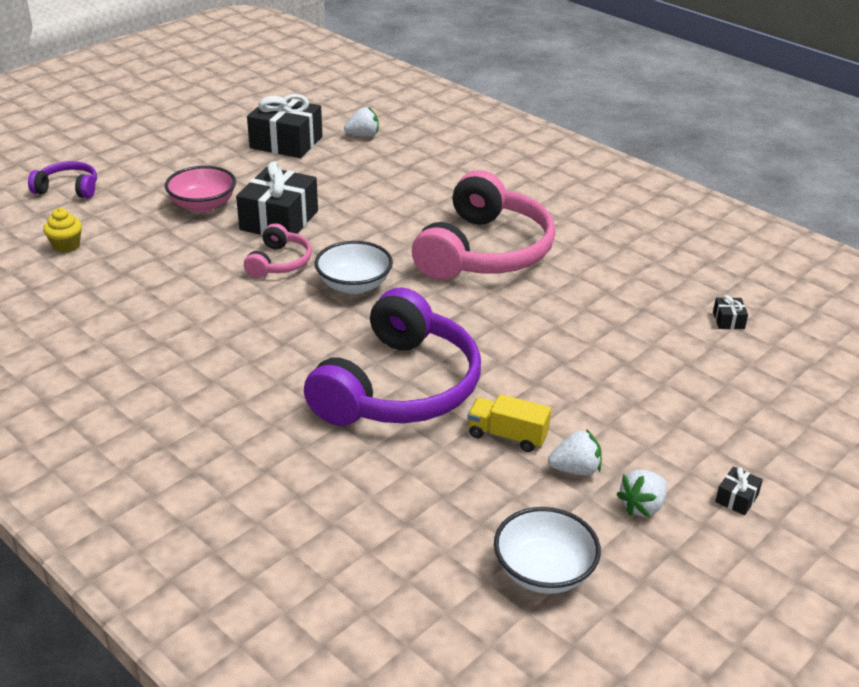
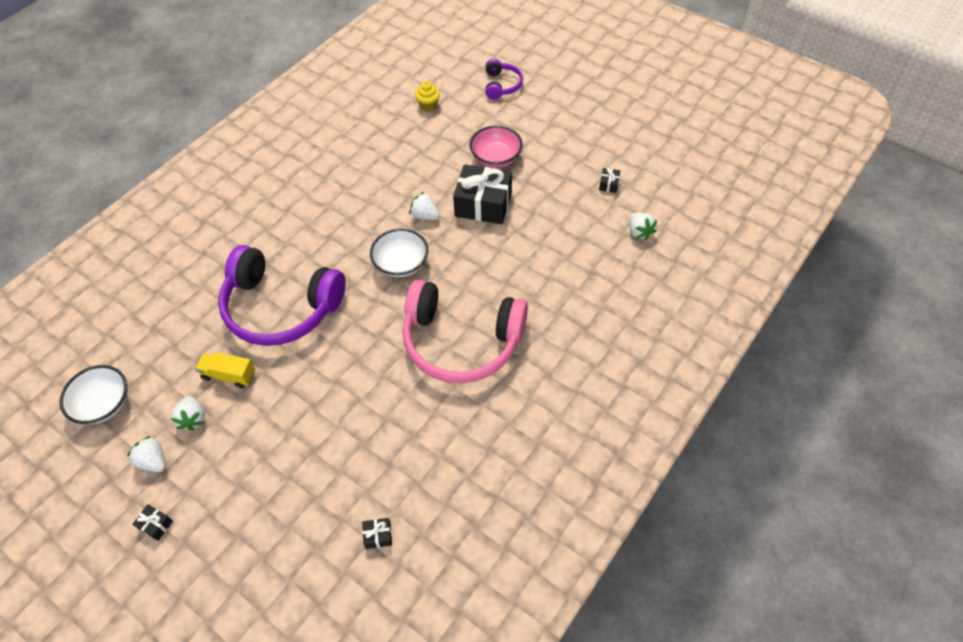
camera: 85 degrees right, 20 degrees up
pink headphones [244,223,312,278] -> white strawberry [409,192,440,220]
black gift [247,94,322,158] -> black gift [599,168,621,193], size x0.41
yellow truck [467,394,551,452] -> yellow truck turned 90 degrees counterclockwise [195,352,255,388]

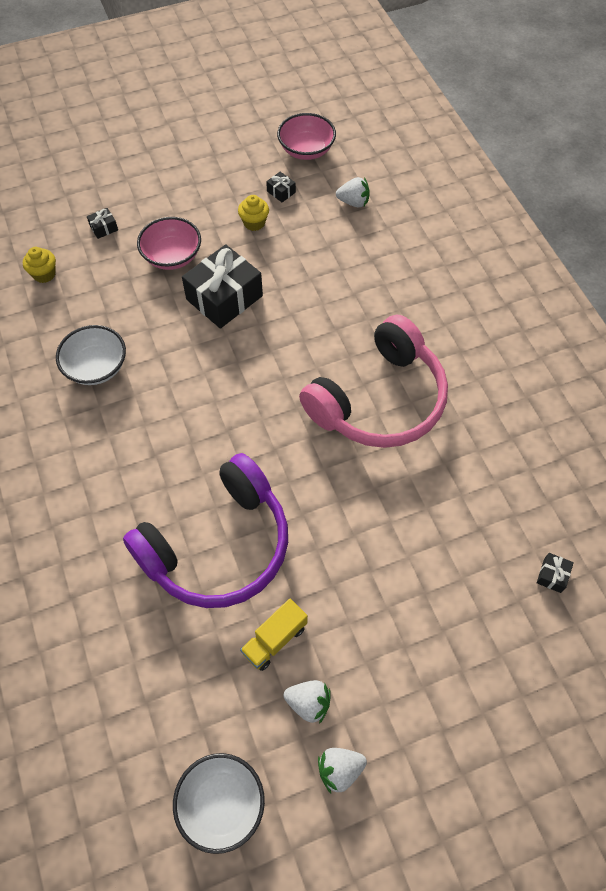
camera: 60 degrees left, 5 degrees up
black gift [132,505,173,541] -> black gift moved to [87,208,118,239]
white bowl [370,228,428,277] -> white bowl moved to [56,325,126,385]
white strawberry [409,192,440,220] -> none
purple headphones [485,59,523,99] -> none
none -> yellow cupcake [238,195,269,231]
none -> pink bowl [277,113,336,160]

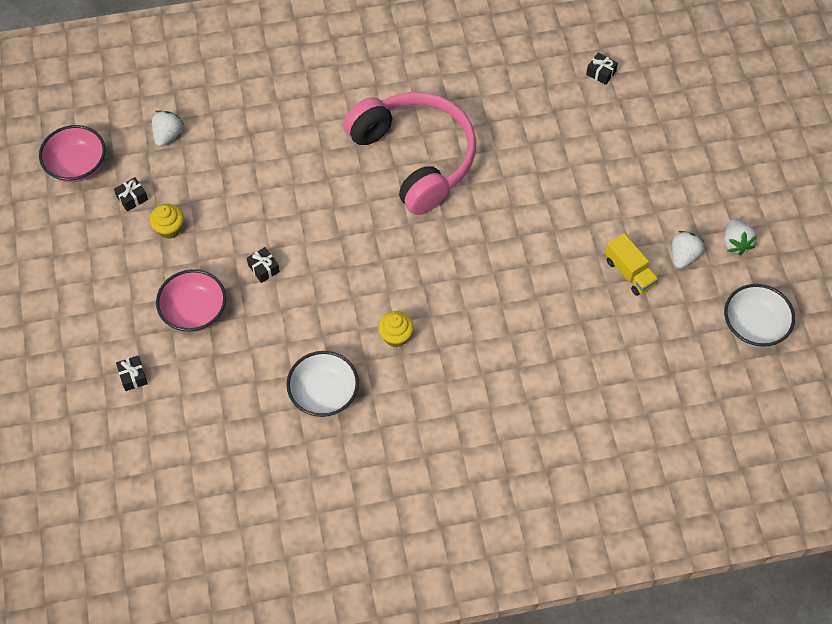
camera: 80 degrees left, 0 degrees up
yellow cupcake [23,247,56,283] -> yellow cupcake moved to [378,311,414,347]
purple headphones [123,453,288,608] -> none
black gift [182,244,263,329] -> black gift [247,247,280,283], size x0.41

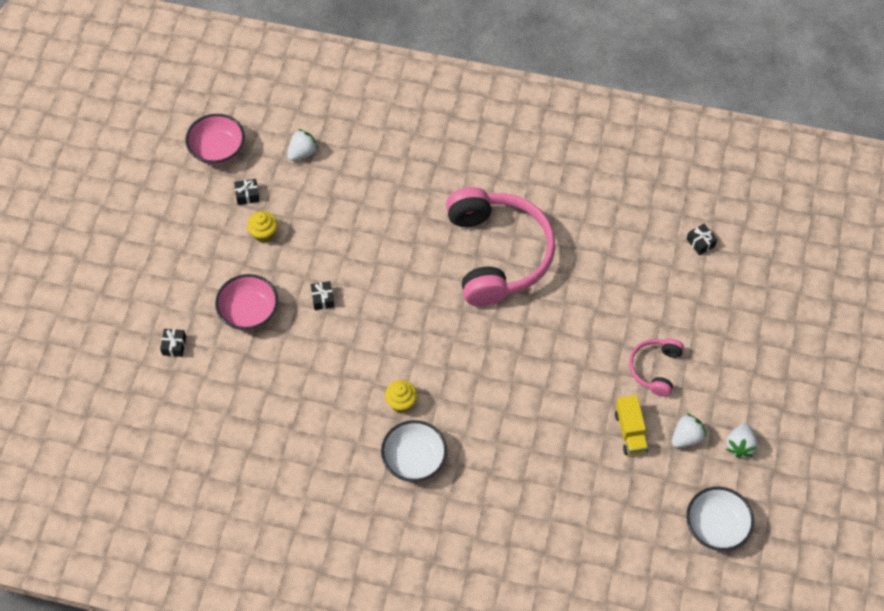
camera: 25 degrees right, 0 degrees up
white bowl [287,351,359,417] -> white bowl moved to [381,420,447,482]
none -> pink headphones [629,338,684,397]

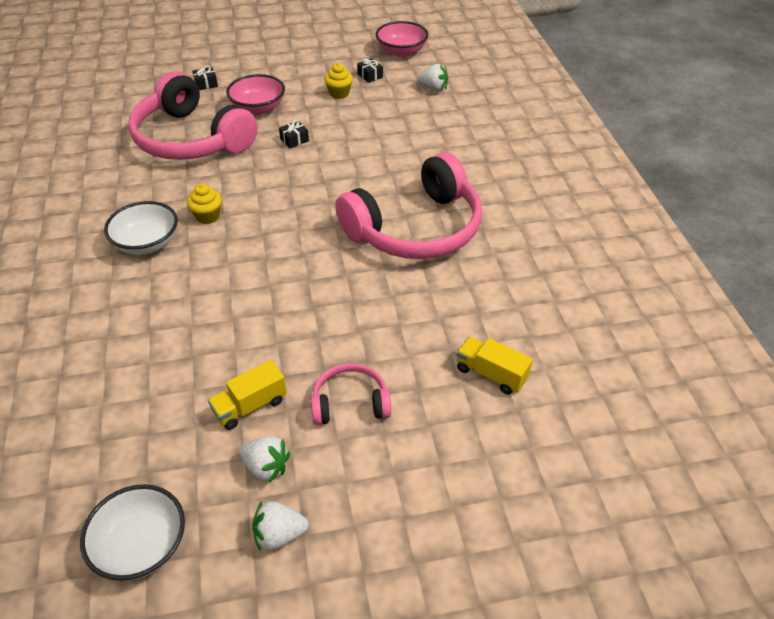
camera: 65 degrees right, 15 degrees down
black gift [687,224,717,255] -> none
none -> pink headphones [128,71,258,160]
none -> yellow truck [456,337,533,394]

